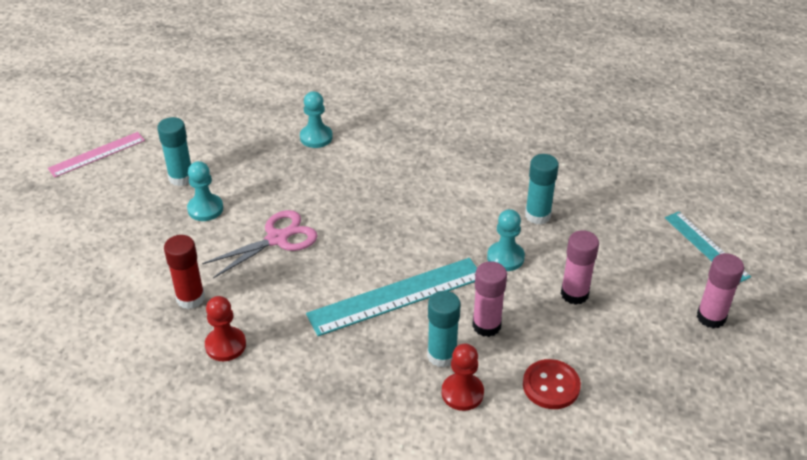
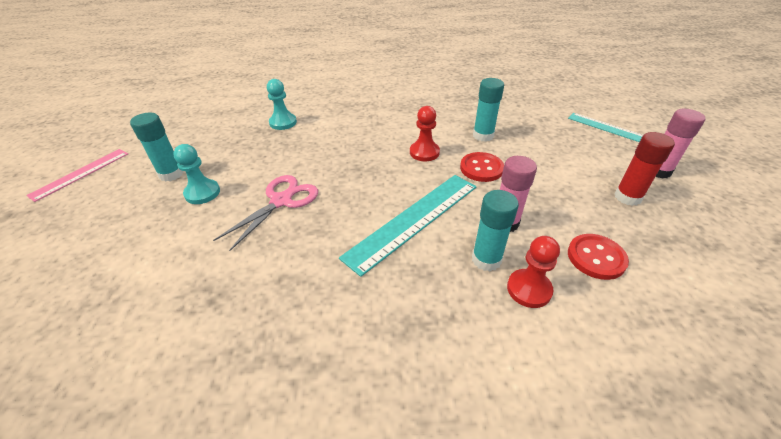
camera: 20 degrees left, 0 degrees up
red glue stick [164,235,205,309] -> red glue stick moved to [614,132,675,206]
red pawn [205,296,246,361] -> red pawn moved to [410,106,440,161]
turquoise pawn [487,209,525,271] -> red button [460,152,504,182]
pink glue stick [561,230,599,305] -> none

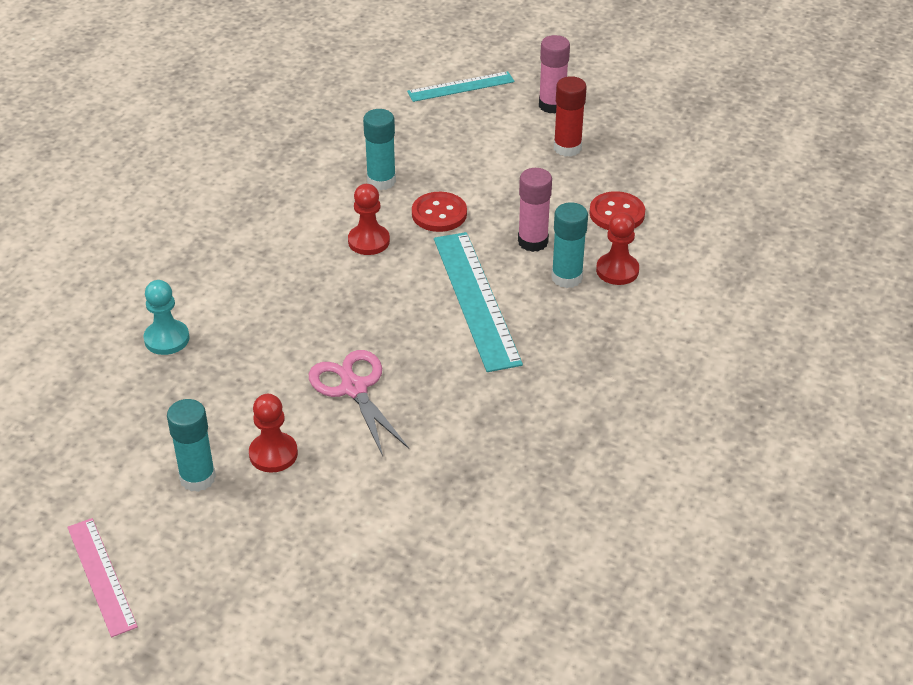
camera: 60 degrees left, 0 degrees up
turquoise pawn [173,144,220,204] -> red pawn [249,394,298,473]

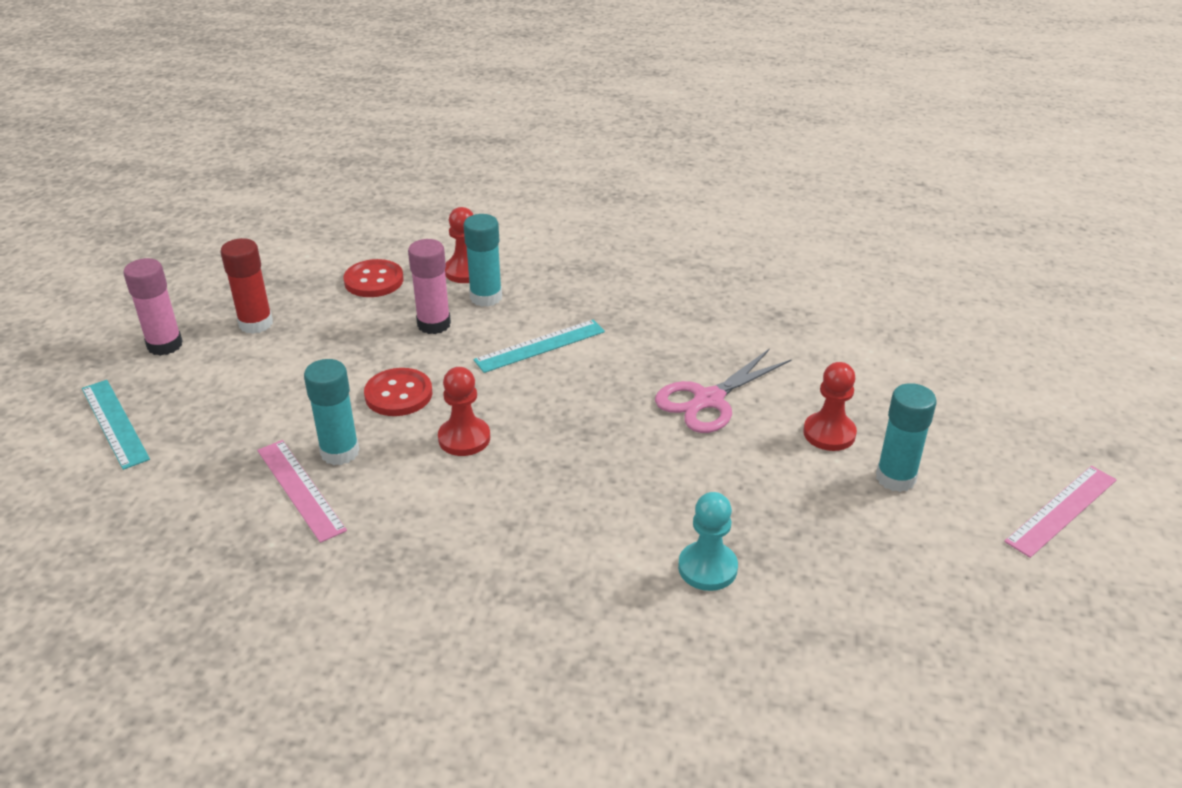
camera: 105 degrees left, 5 degrees down
turquoise ruler [434,232,523,372] -> turquoise ruler [473,320,605,373], size x0.62
none -> pink ruler [257,440,347,543]

